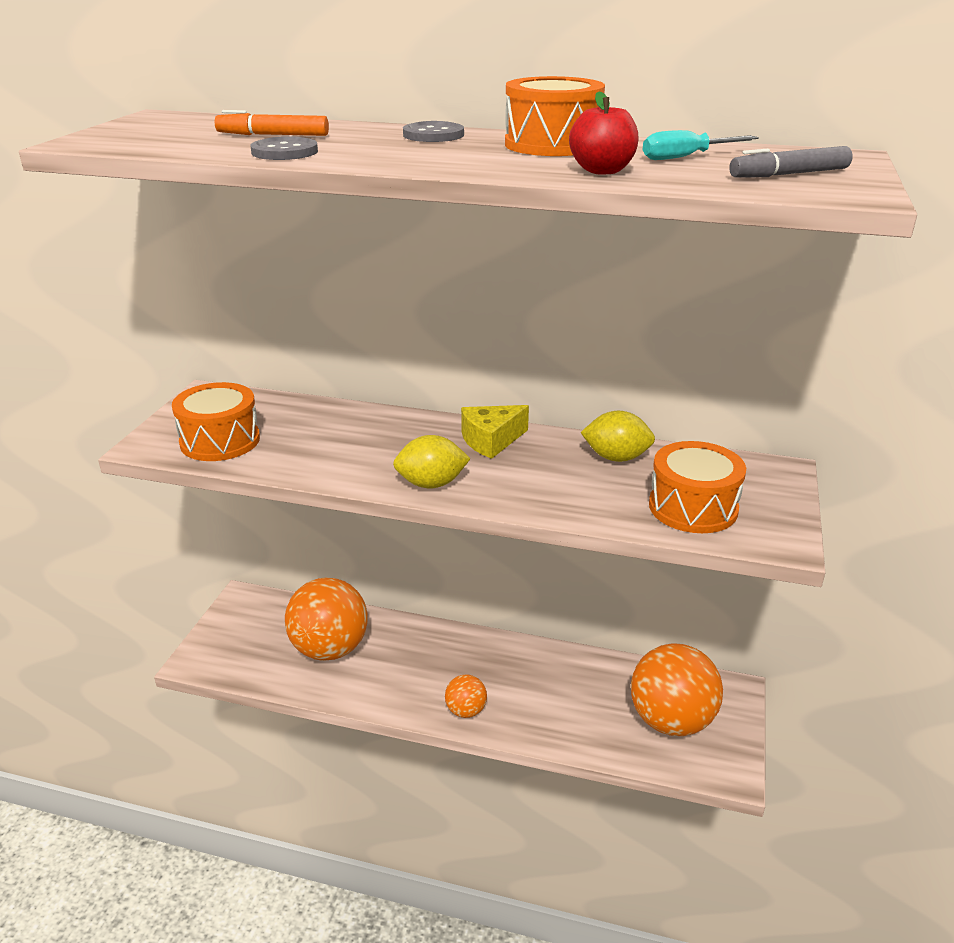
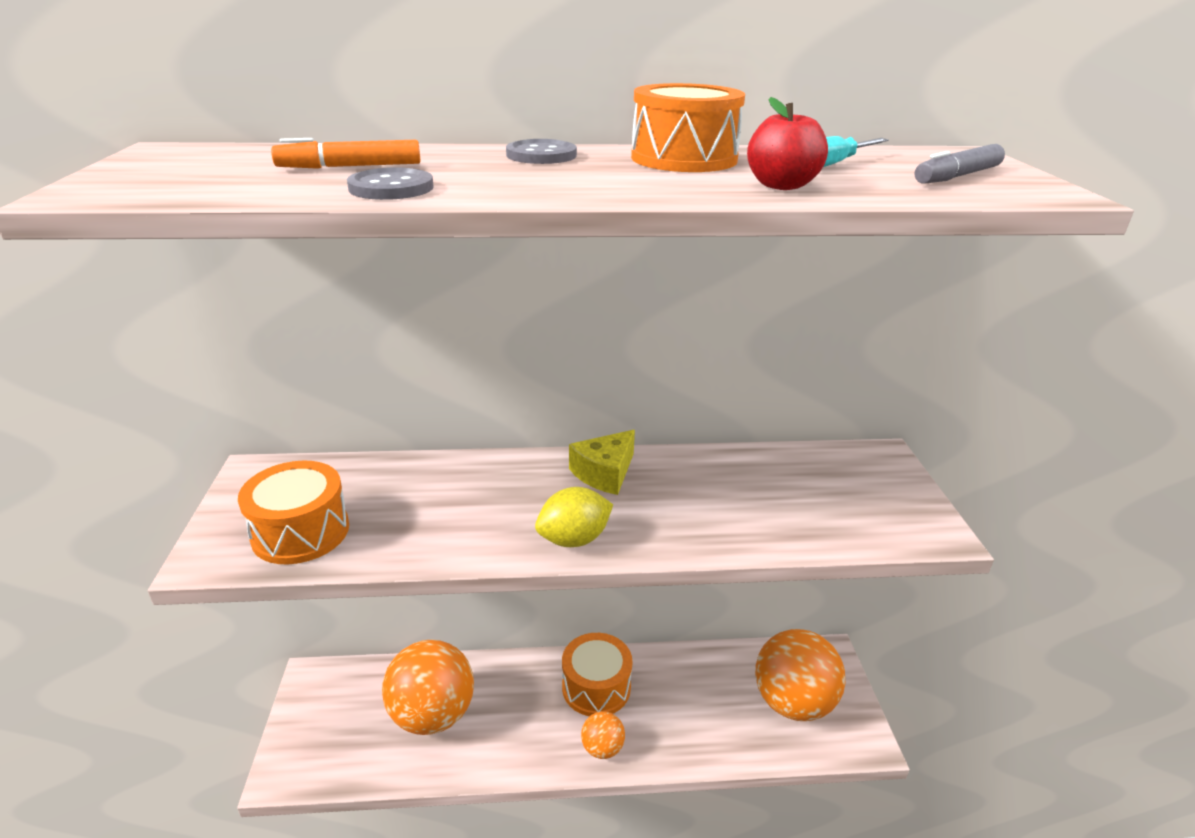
camera: 20 degrees left, 0 degrees up
yellow lemon [580,411,655,462] -> none
orange drum [649,441,746,533] -> orange drum moved to [562,633,633,716]

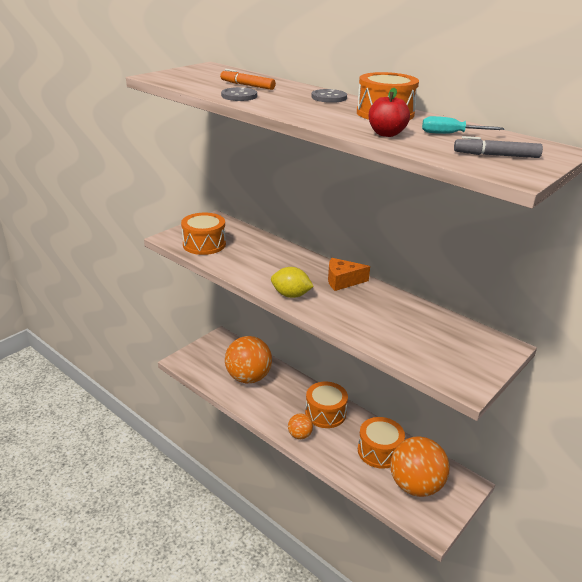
camera: 45 degrees right, 0 degrees up
yellow cheese [569,430,635,495] -> orange cheese [328,258,370,291]
none -> orange drum [358,417,405,469]

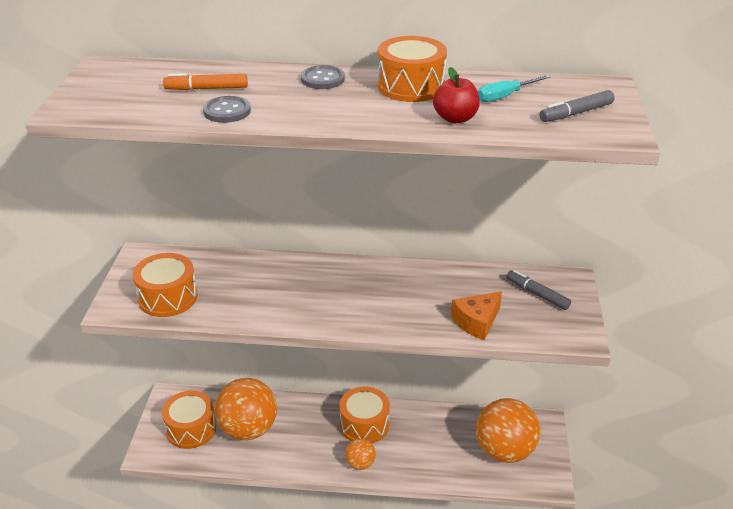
camera: 35 degrees left, 5 degrees up
yellow lemon [271,267,314,298] -> none
orange cheese [328,258,370,291] -> orange cheese moved to [451,291,502,340]
orange drum [358,417,405,469] -> orange drum moved to [162,391,216,449]
none -> grey marker [506,270,571,310]

